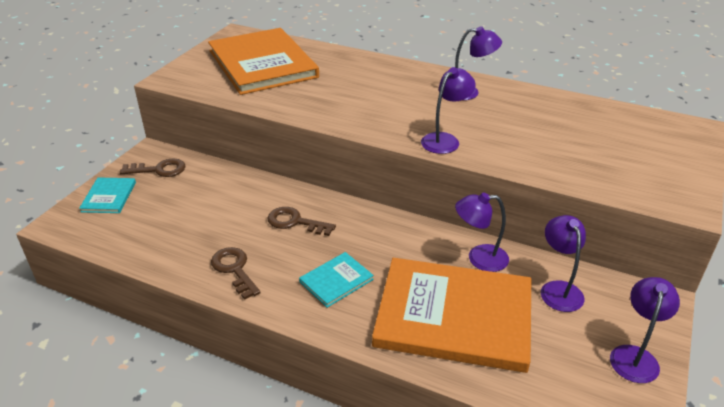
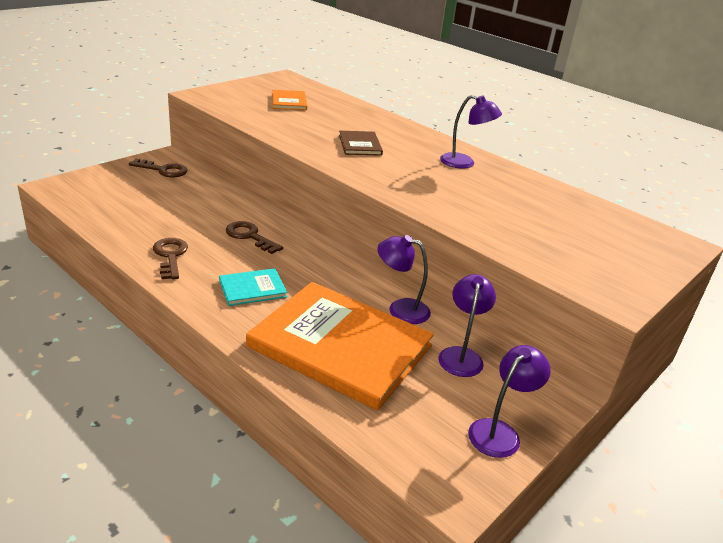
camera: 15 degrees right, 5 degrees down
turquoise book [79,178,136,213] -> none
orange book [208,28,319,95] -> orange book [272,90,307,110], size x0.43
purple lamp [421,67,475,154] -> none
none -> brown book [339,131,383,156]

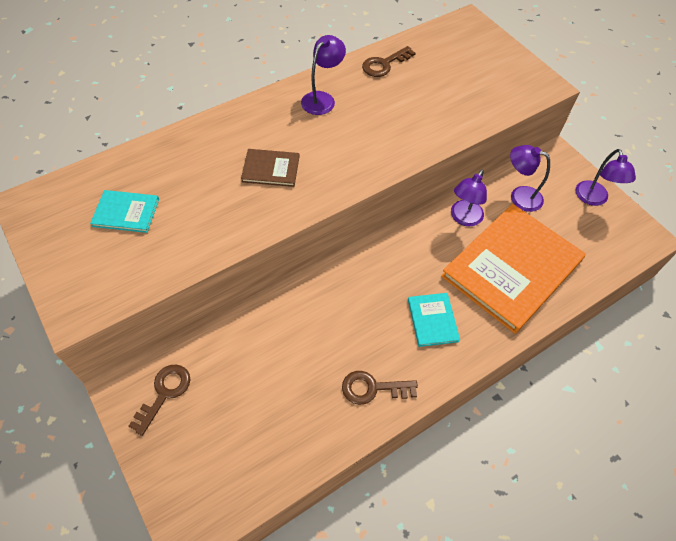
camera: 75 degrees left, 25 degrees up
brown key [226,221,283,254] -> brown key moved to [362,46,416,77]
orange book [272,90,307,110] -> turquoise book [90,190,159,233]
purple lamp [468,345,551,458] -> purple lamp turned 150 degrees counterclockwise [575,149,636,206]

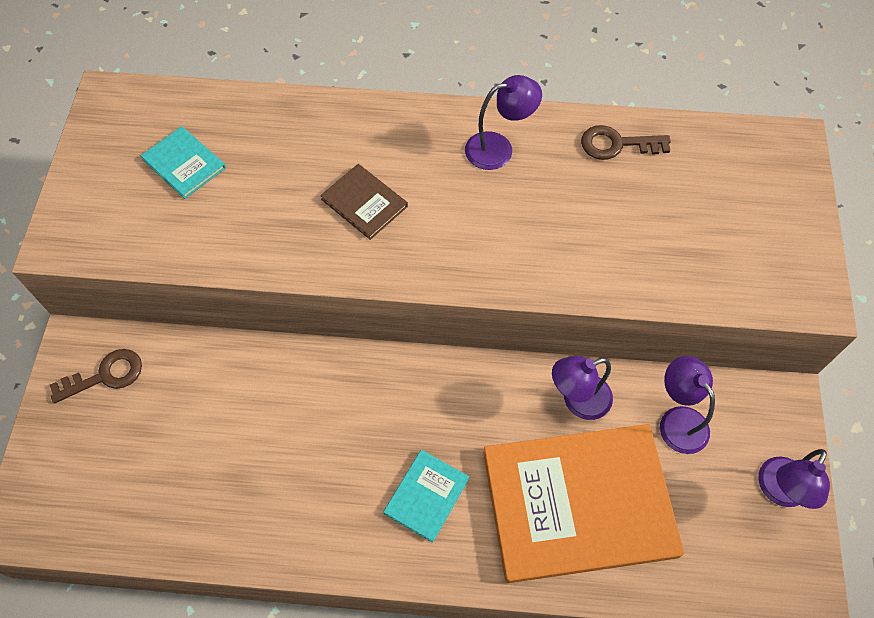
camera: 40 degrees right, 5 degrees up
brown key [342,371,418,405] -> none

